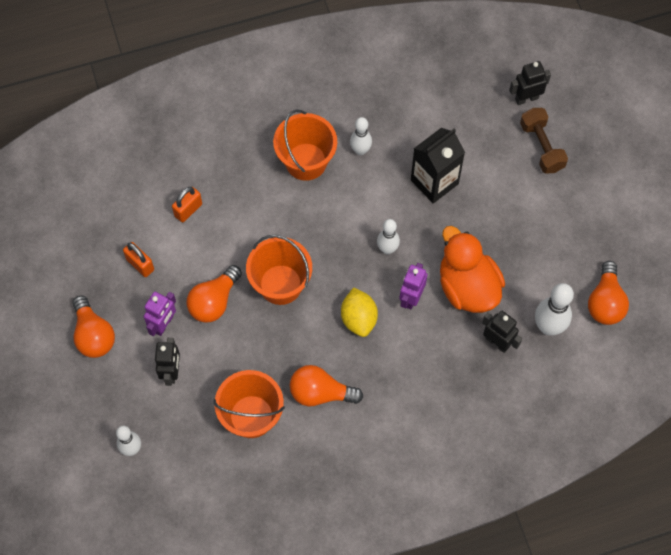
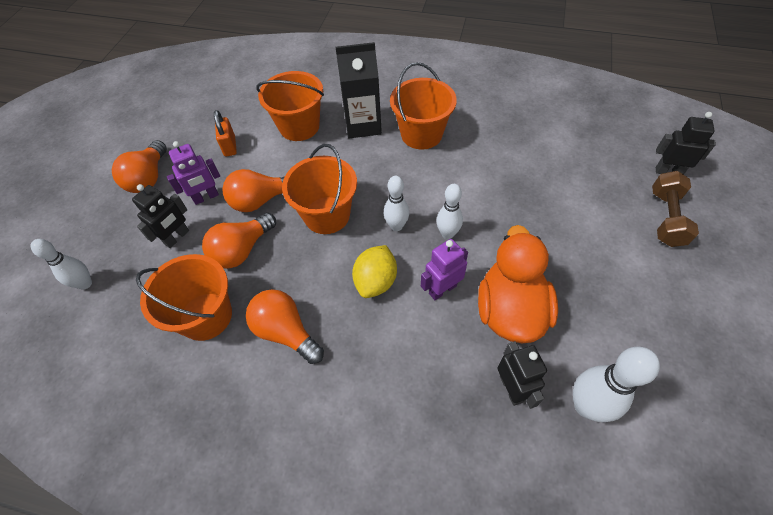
camera: 35 degrees right, 10 degrees down
orange padlock [172,187,202,223] -> orange bucket [256,71,324,141]
white bowling pin [350,117,372,155] -> white bowling pin moved to [384,176,409,231]
black carton [411,128,465,204] -> black carton moved to [335,42,382,138]
orange light bulb [588,261,629,325] -> orange light bulb moved to [202,213,276,269]

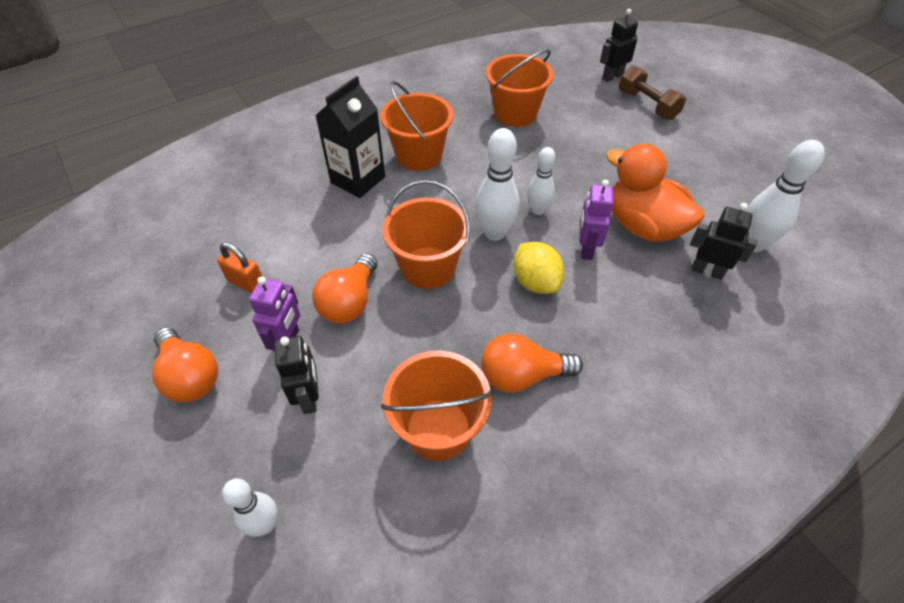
camera: 50 degrees left, 5 degrees down
orange light bulb [202,213,276,269] -> none
orange bucket [256,71,324,141] -> orange bucket moved to [486,49,554,127]
white bowling pin [384,176,409,231] -> white bowling pin [475,128,519,241], size x1.55

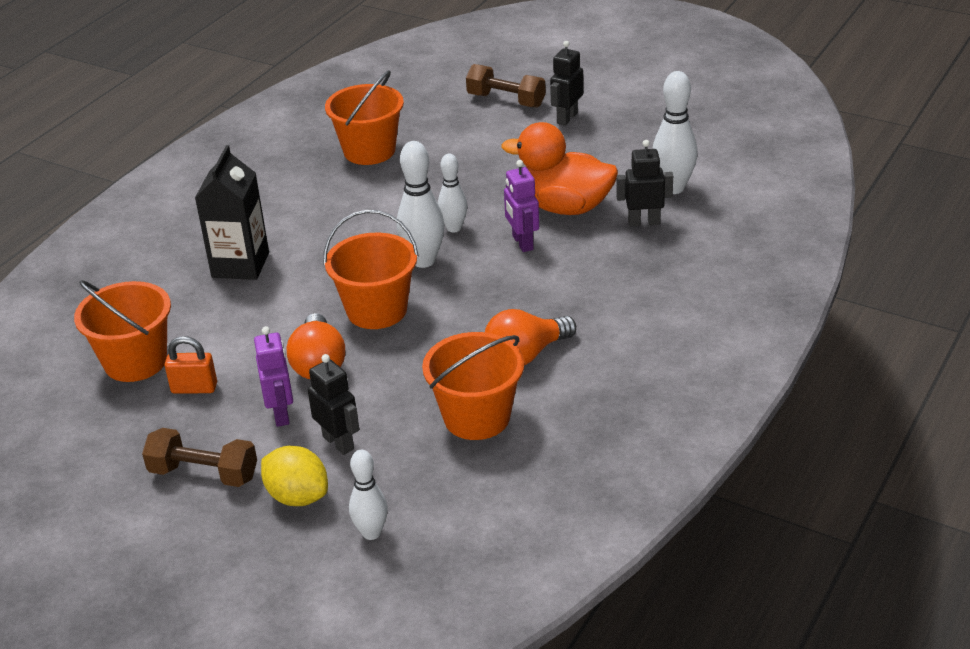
camera: 25 degrees left, 15 degrees down
orange light bulb [152,327,218,402] -> brown dumbbell [142,428,257,487]
orange bucket [380,81,453,171] -> orange bucket moved to [74,280,171,382]
yellow lemon [513,242,564,294] -> yellow lemon moved to [261,446,328,506]
black robot [600,9,638,82] -> black robot moved to [550,41,583,126]

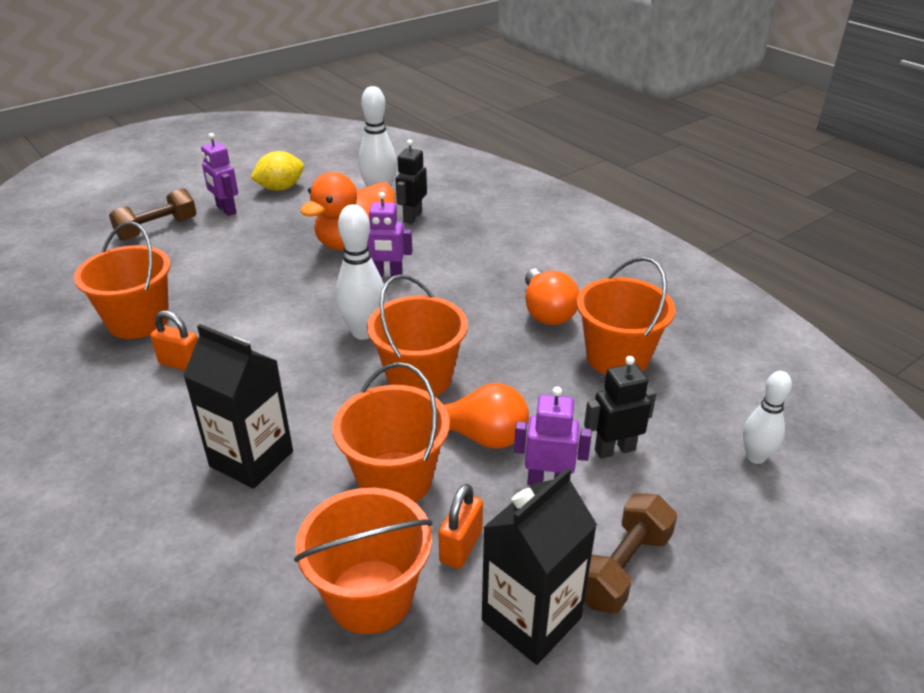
camera: 70 degrees left, 0 degrees up
yellow lemon [261,446,328,506] -> yellow lemon moved to [250,151,304,191]
white bowling pin [438,153,467,232] -> none
black robot [550,41,583,126] -> purple robot [201,133,238,216]
none -> orange padlock [150,311,198,371]
none -> orange bucket [332,362,450,503]
none -> black carton [482,467,597,665]

